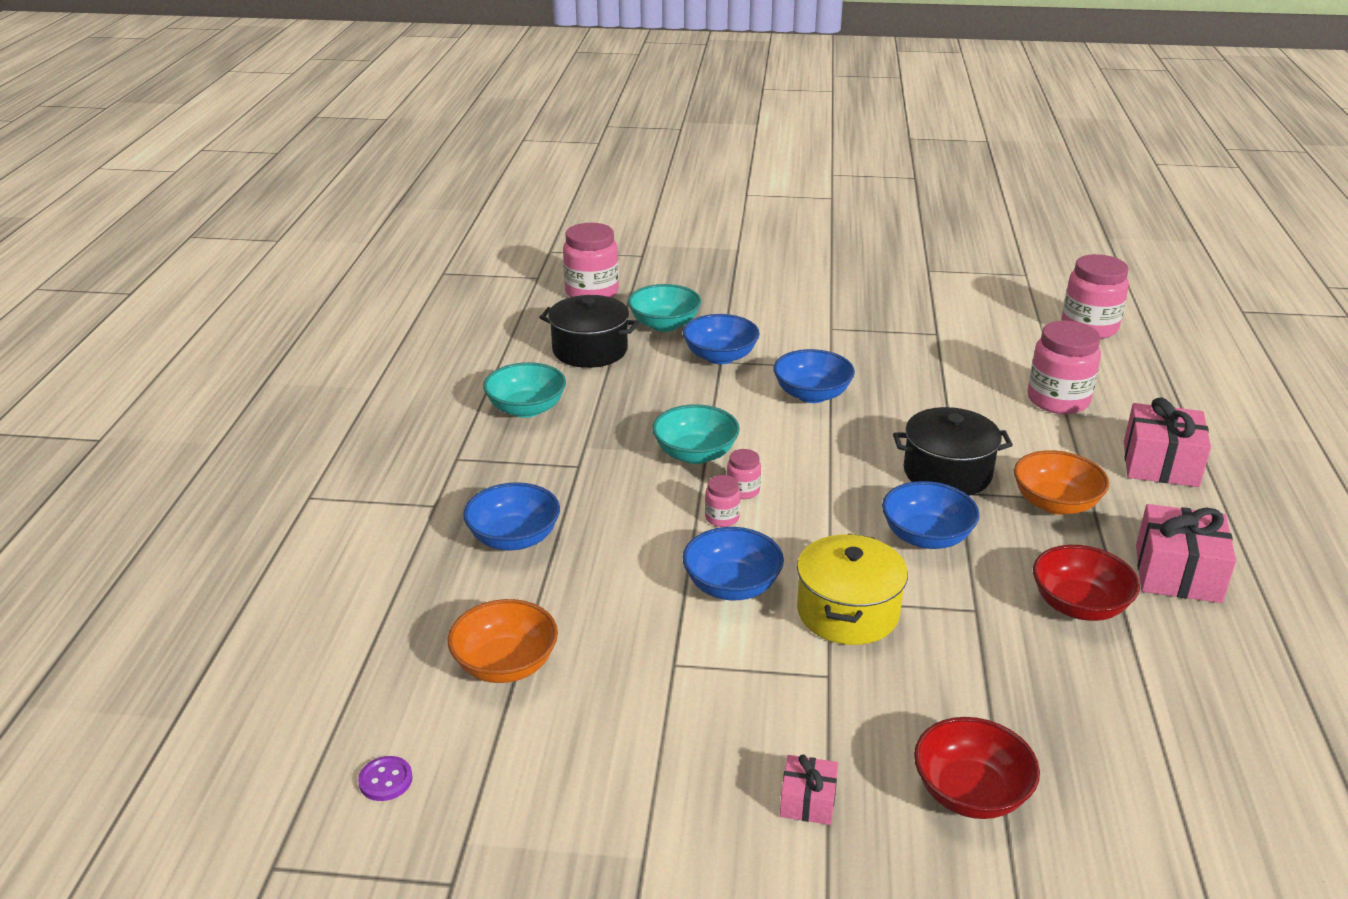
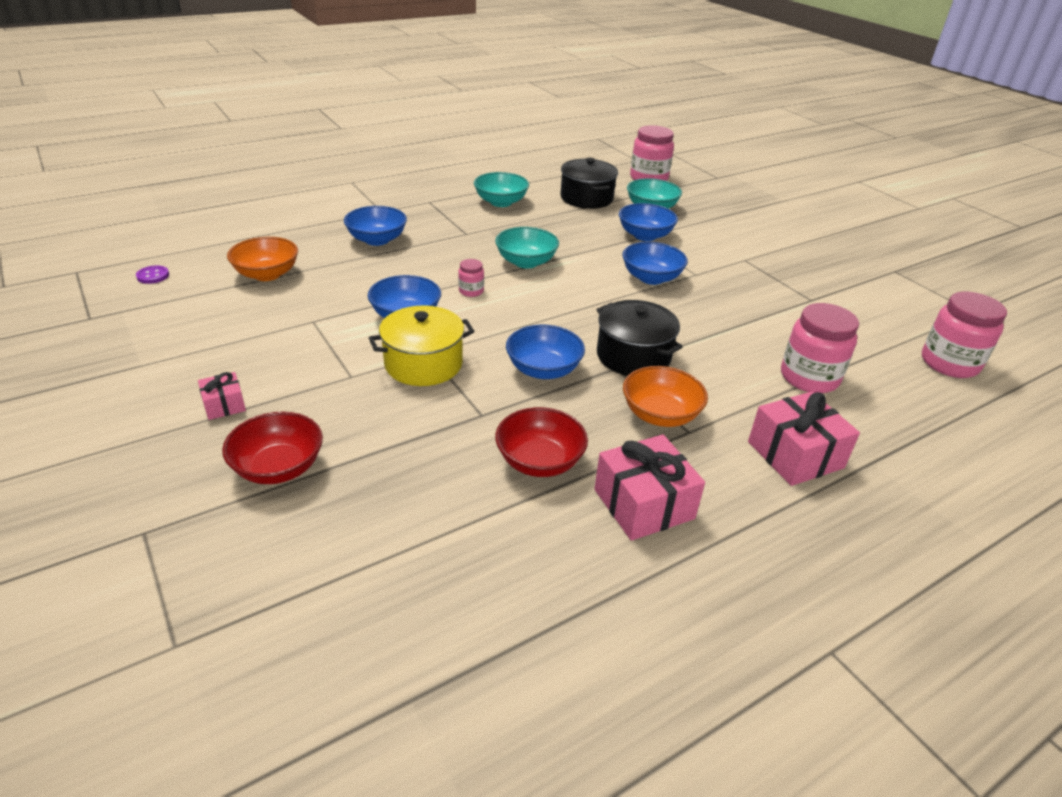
camera: 50 degrees right, 5 degrees up
pink jar [727,449,761,499] -> none

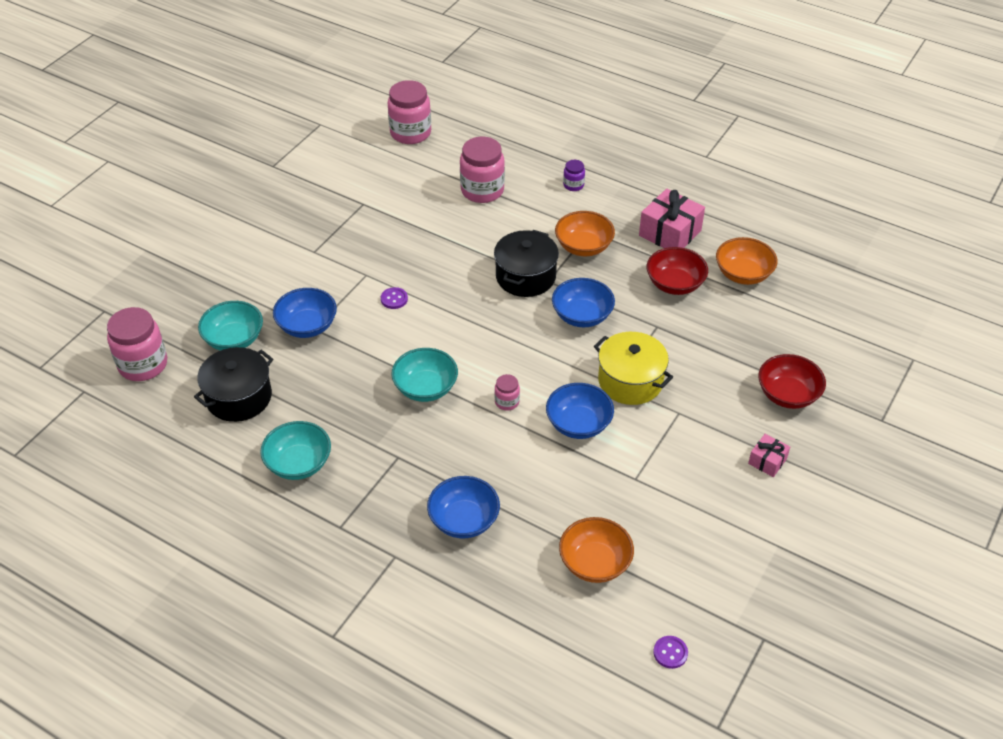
camera: 115 degrees left, 10 degrees up
blue bowl [622,242,688,285] -> purple button [381,287,408,309]
pink gift [748,392,860,486] -> purple jar [563,160,585,191]
none -> orange bowl [716,237,778,285]

